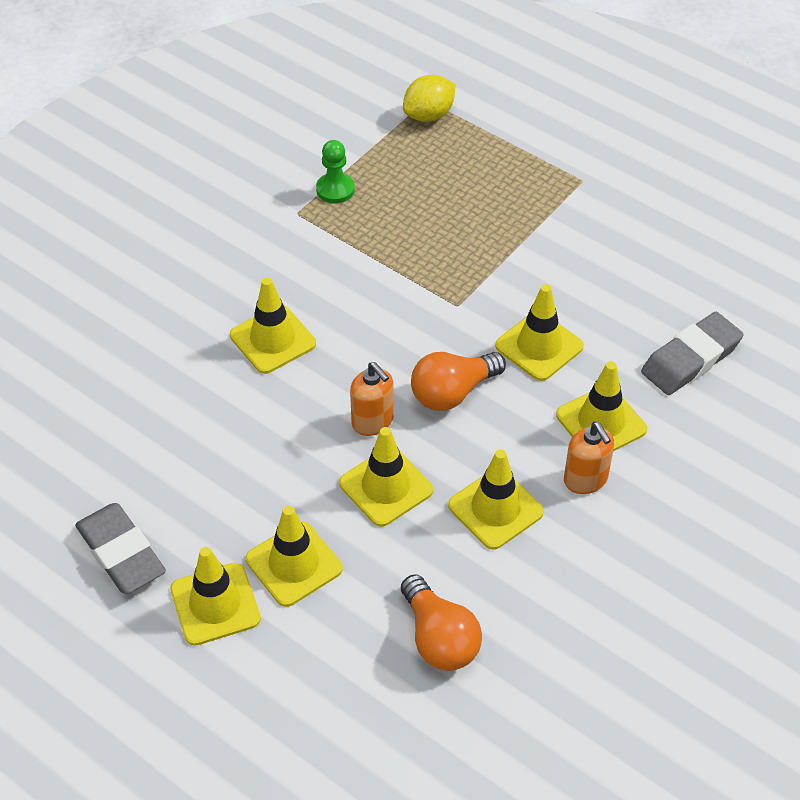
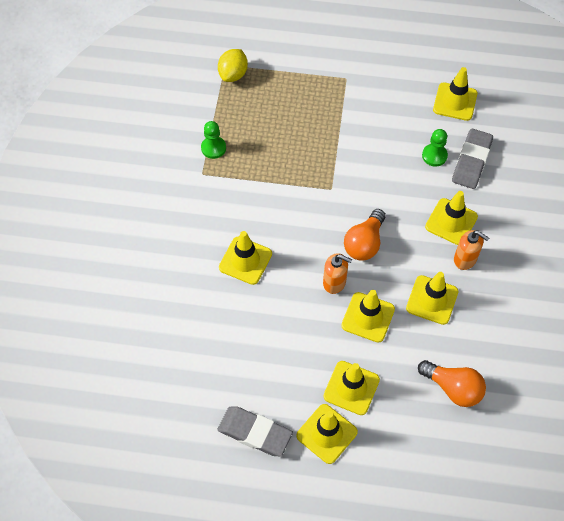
camera: 30 degrees left, 10 degrees up
yellow traffic cone [495,284,584,381] -> yellow traffic cone moved to [433,67,477,121]
none -> green pawn [422,129,448,167]

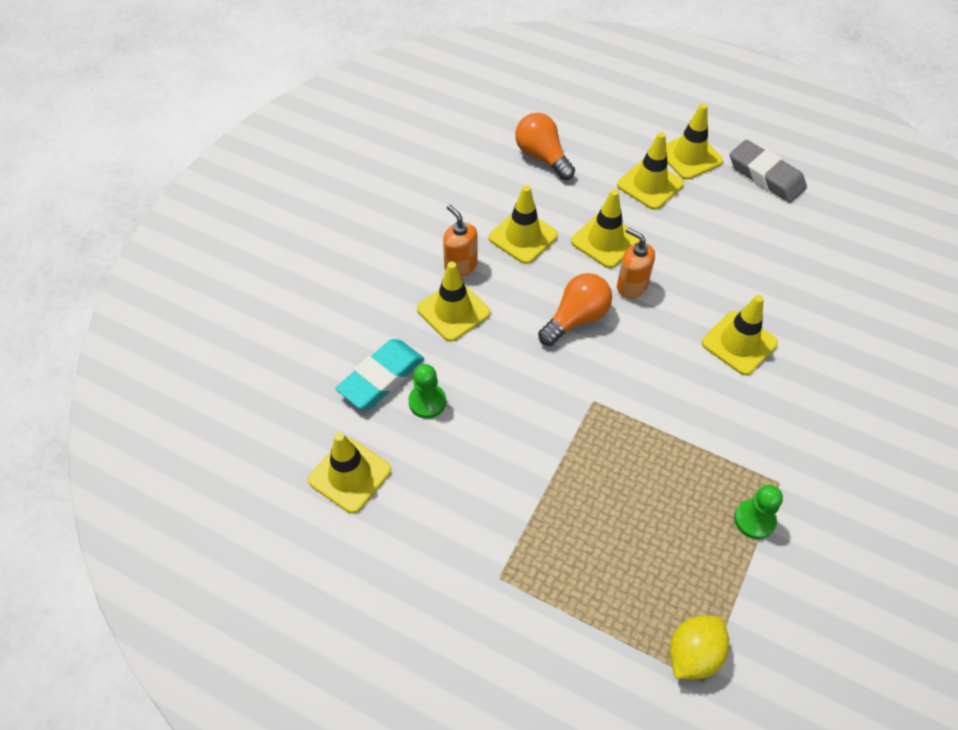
camera: 160 degrees left, 5 degrees down
grey eraser [452,129,493,189] -> turquoise eraser [336,339,424,409]

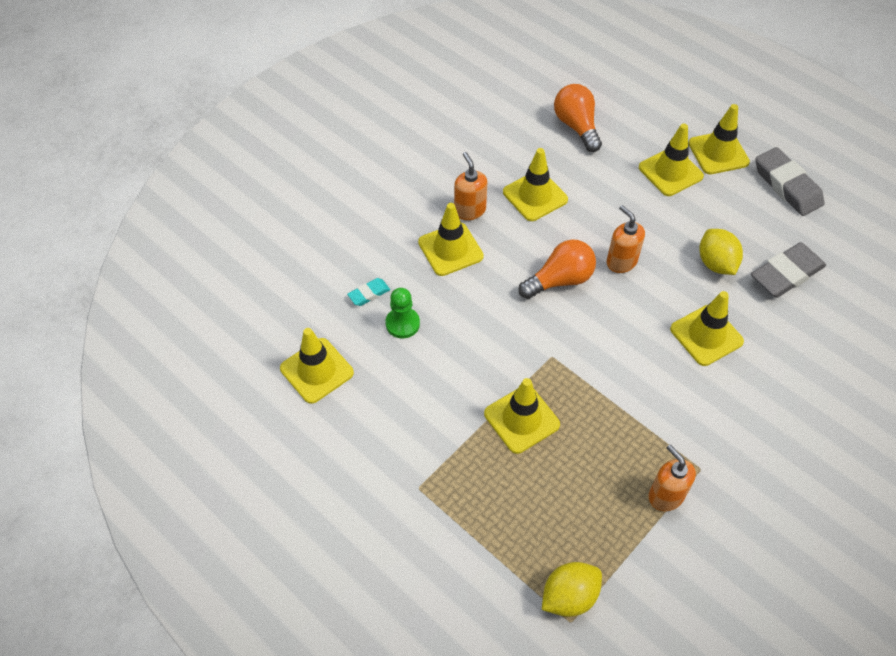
camera: 15 degrees right, 0 degrees up
turquoise eraser [336,339,424,409] -> turquoise eraser [347,278,390,306], size x0.50
yellow traffic cone [571,189,640,268] -> yellow traffic cone moved to [484,378,560,454]
green pawn [734,485,783,539] -> orange soap dispenser [648,444,696,511]
none -> yellow lemon [700,229,743,275]
none -> grey eraser [751,242,826,298]

